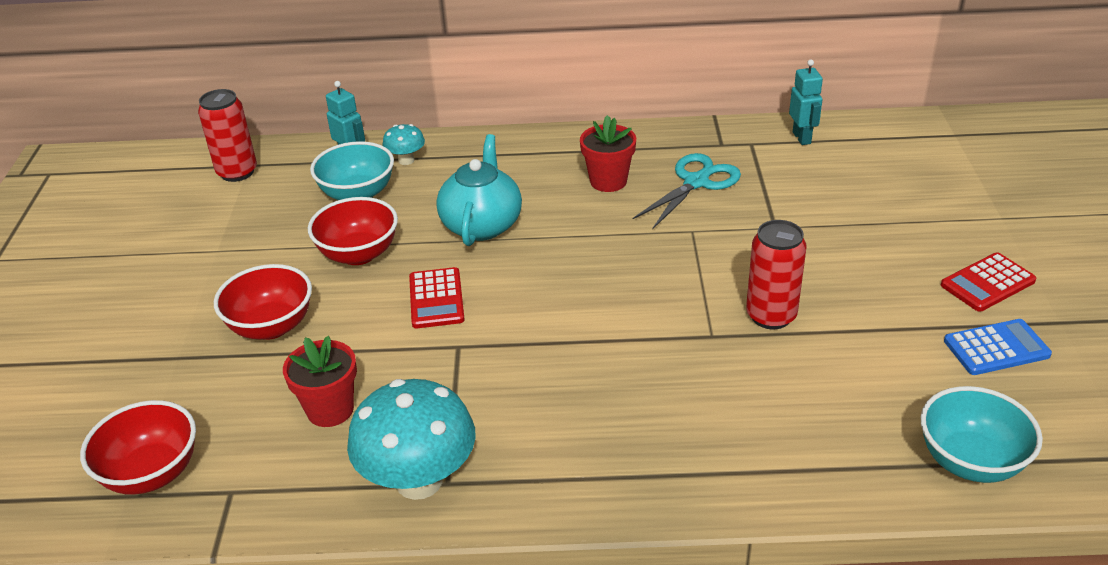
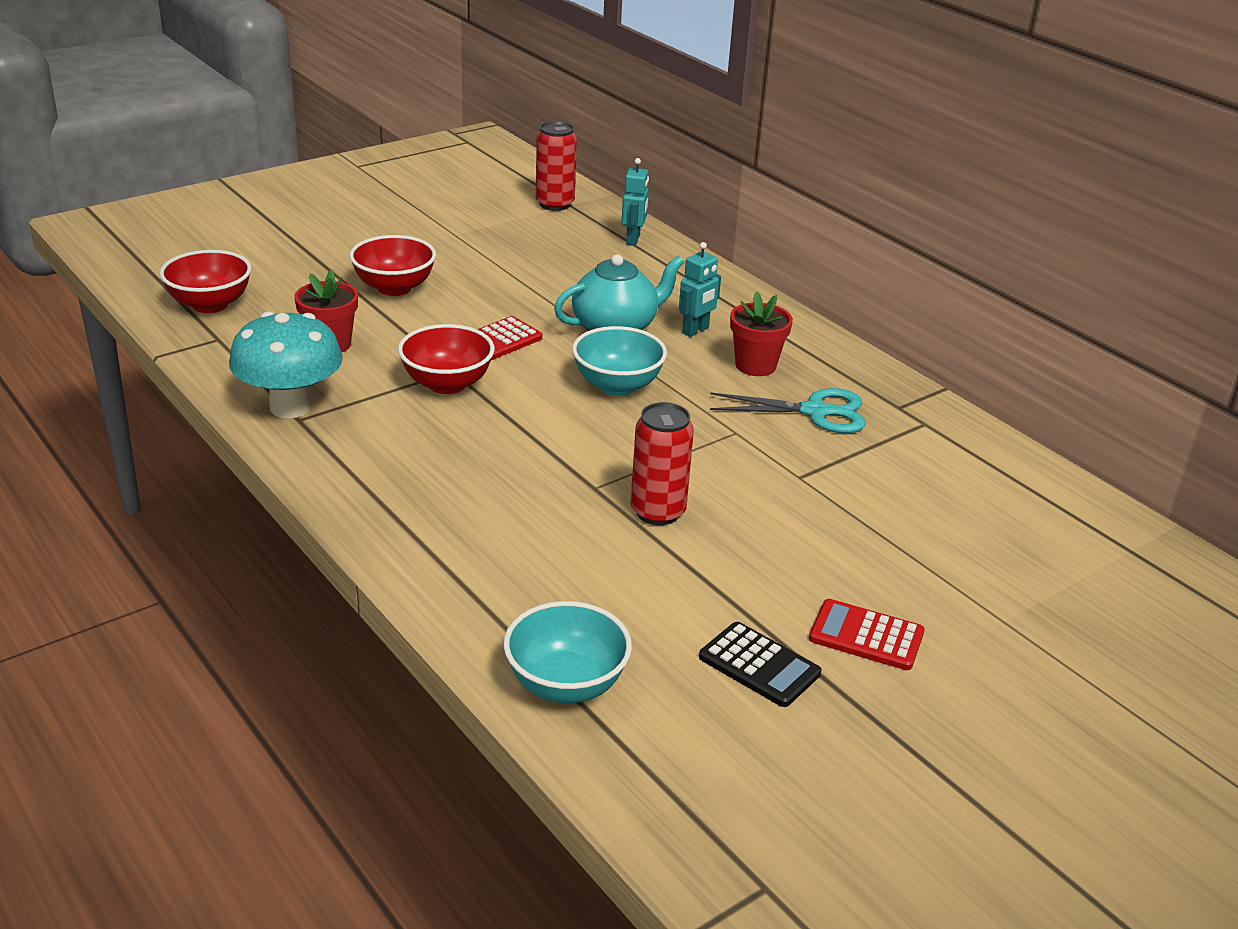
camera: 50 degrees right, 5 degrees down
red bowl [308,197,398,265] -> red bowl moved to [398,324,494,394]
turquoise bowl [310,141,394,200] -> turquoise bowl moved to [572,326,667,396]
turquoise mushroom [383,124,425,165] -> none
turquoise robot [789,59,823,145] -> turquoise robot moved to [679,242,721,337]
blue calculator [944,319,1052,375] -> black calculator [699,622,821,707]

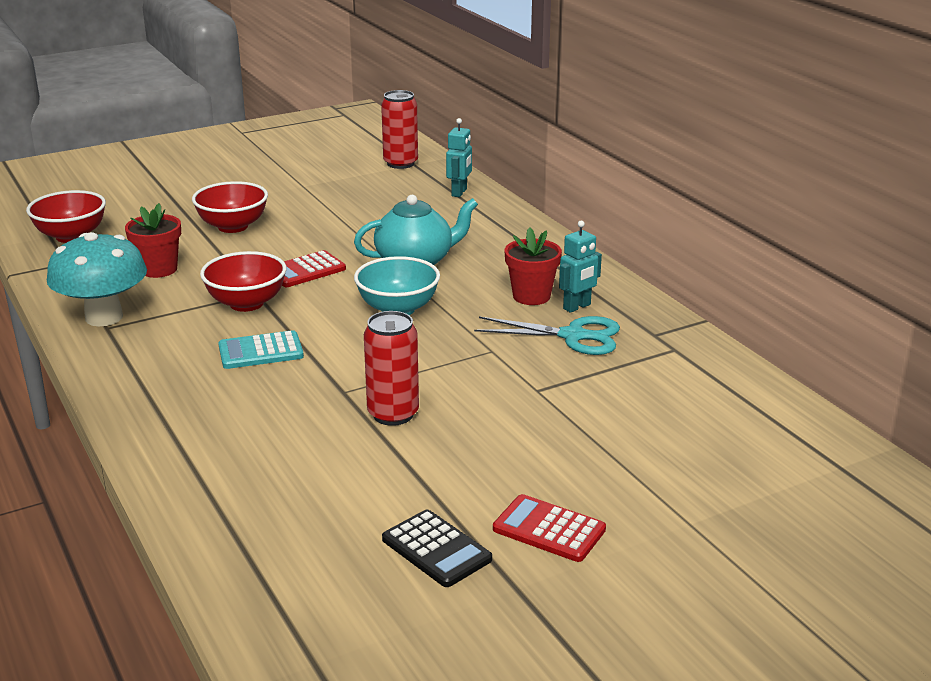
camera: 10 degrees right, 5 degrees down
turquoise bowl [503,601,632,703] -> none
turquoise robot [679,242,721,337] -> turquoise robot moved to [559,220,602,313]
none -> turquoise calculator [218,330,304,369]

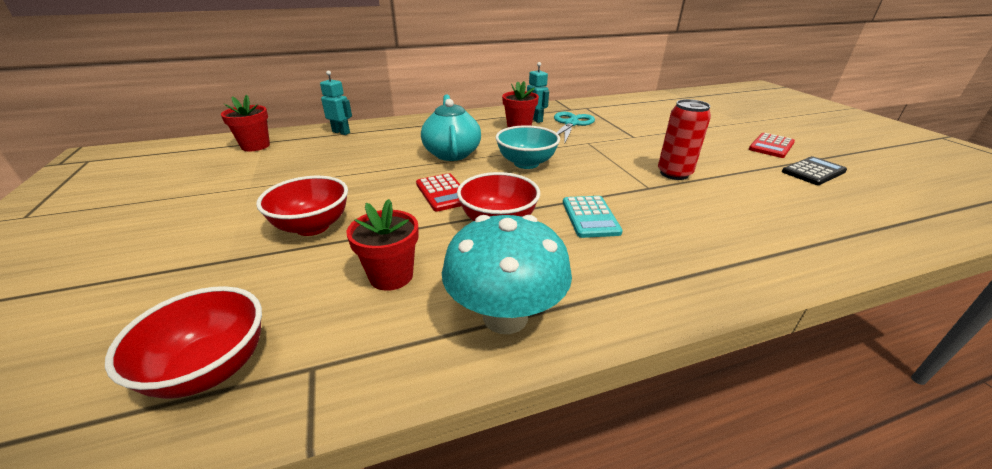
camera: 80 degrees left, 5 degrees up
red can [381,90,418,169] -> red flower pot [221,95,270,151]

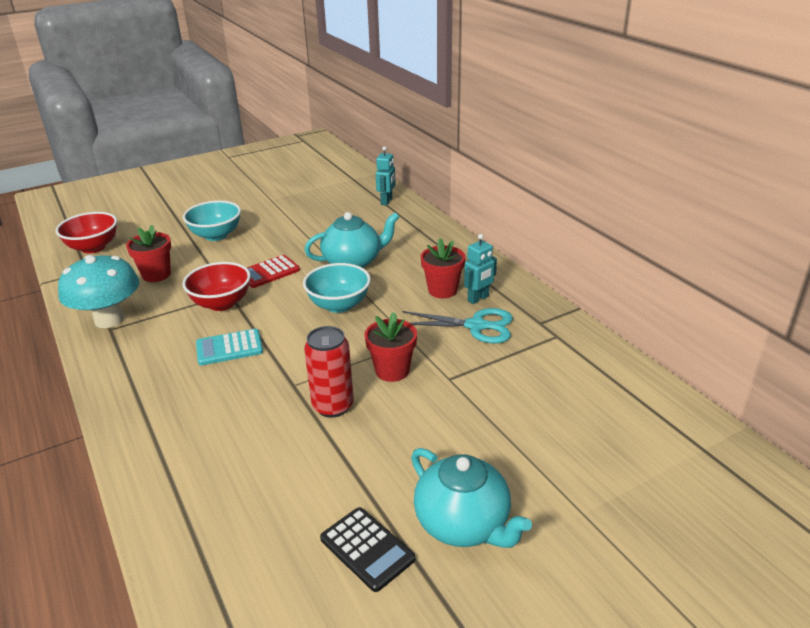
camera: 80 degrees right, 0 degrees up
red flower pot [221,95,270,151] -> red flower pot moved to [364,312,417,382]
red bowl [256,176,348,236] -> turquoise bowl [183,200,241,241]
red calculator [749,133,795,158] -> turquoise teapot [411,448,532,548]

